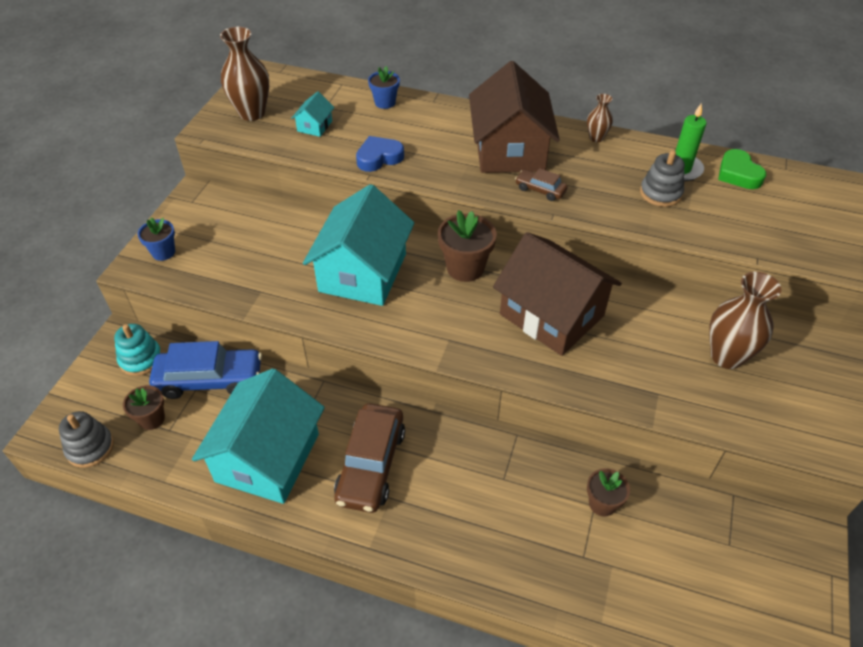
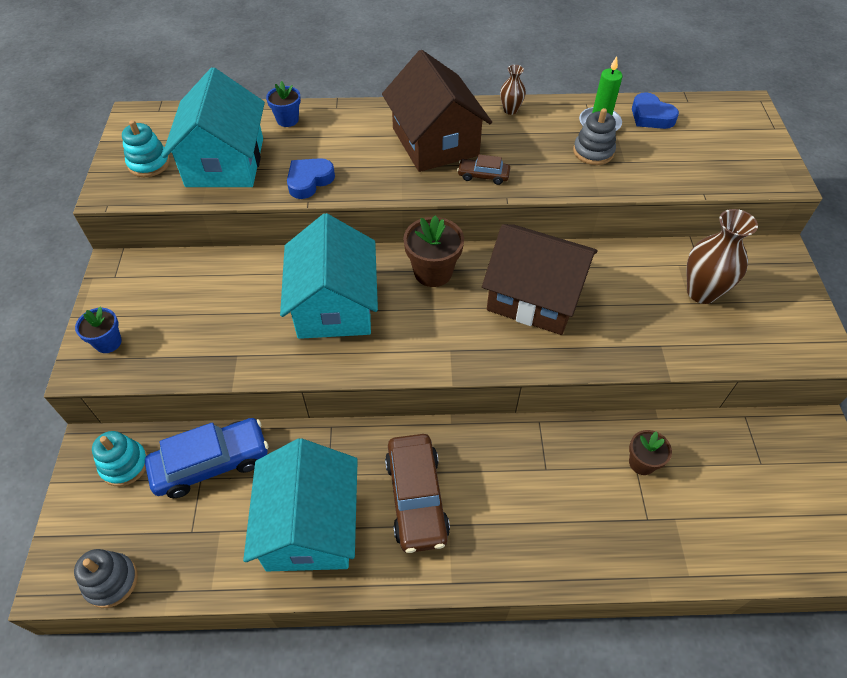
camera: 20 degrees left, 5 degrees up
brown flower pot [123,385,165,430] -> none
brown vase [220,27,269,121] -> turquoise stacking toy [122,120,170,177]
turquoise house [291,91,335,137] -> turquoise house [162,67,265,187], size x2.40
green heart [718,149,766,189] -> blue heart [632,92,679,129]

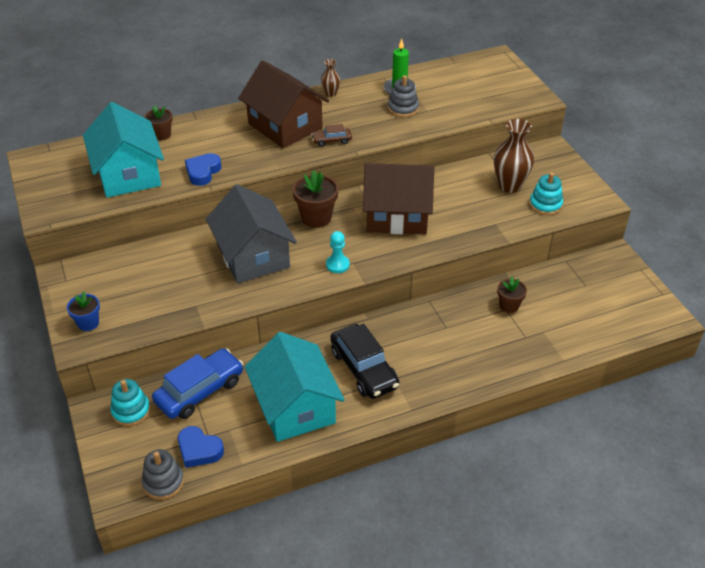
camera: 20 degrees left, 10 degrees down
turquoise stacking toy [122,120,170,177] -> turquoise stacking toy moved to [529,172,563,215]
blue flower pot [266,81,301,127] -> brown flower pot [145,105,173,141]
turquoise house [280,213,378,339] -> grey house [206,184,297,283]
brown car [385,434,450,553] -> black car [330,324,400,399]
blue heart [632,92,679,129] -> blue heart moved to [178,426,224,468]
none -> turquoise pawn [326,231,350,273]

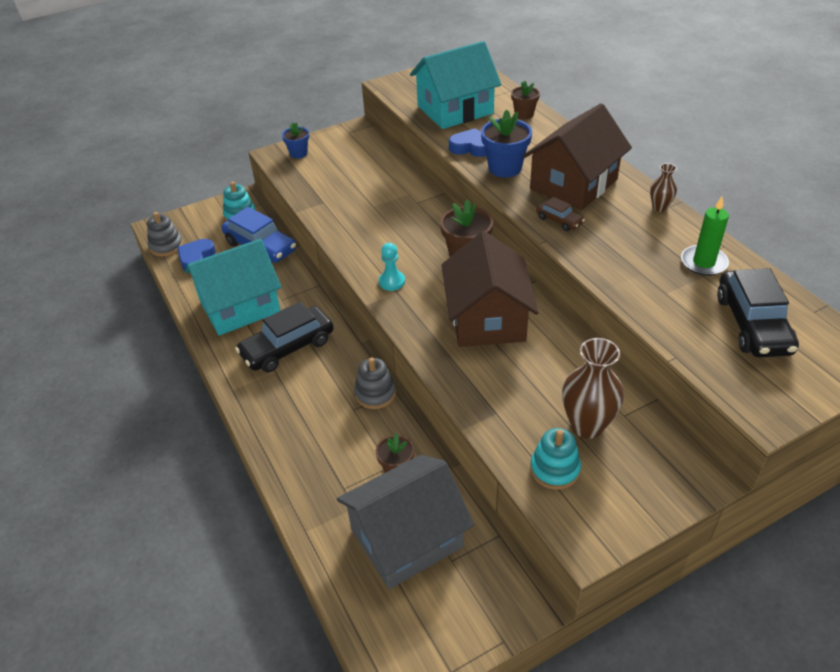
camera: 85 degrees right, 0 degrees up
grey house [206,184,297,283] -> grey house moved to [337,455,474,589]
brown car [311,124,352,147] -> brown car turned 150 degrees clockwise [536,197,585,231]
grey stacking toy [388,75,419,117] -> grey stacking toy moved to [354,358,396,409]
none -> blue flower pot [481,110,532,178]
none -> black car [717,268,799,357]

